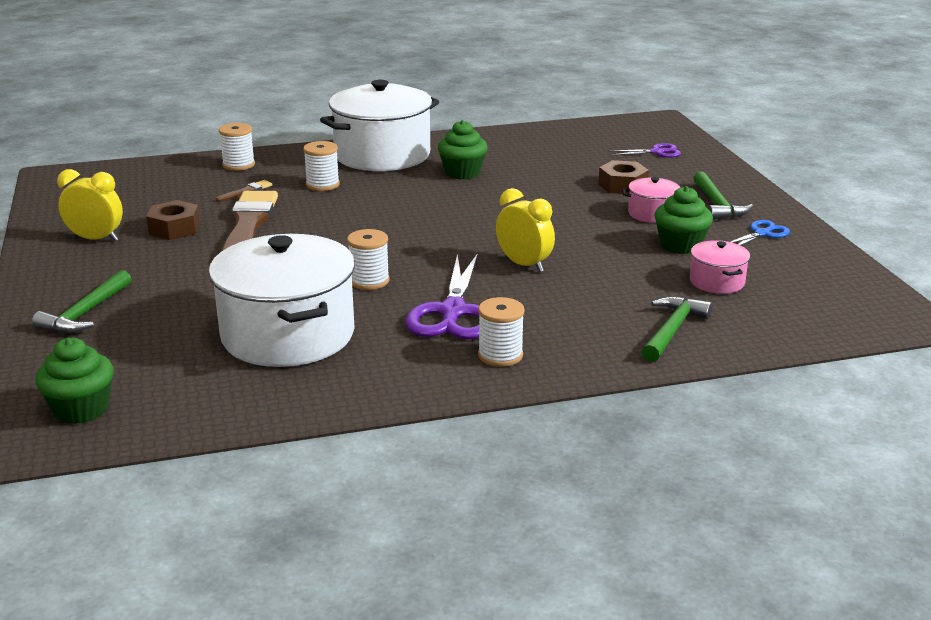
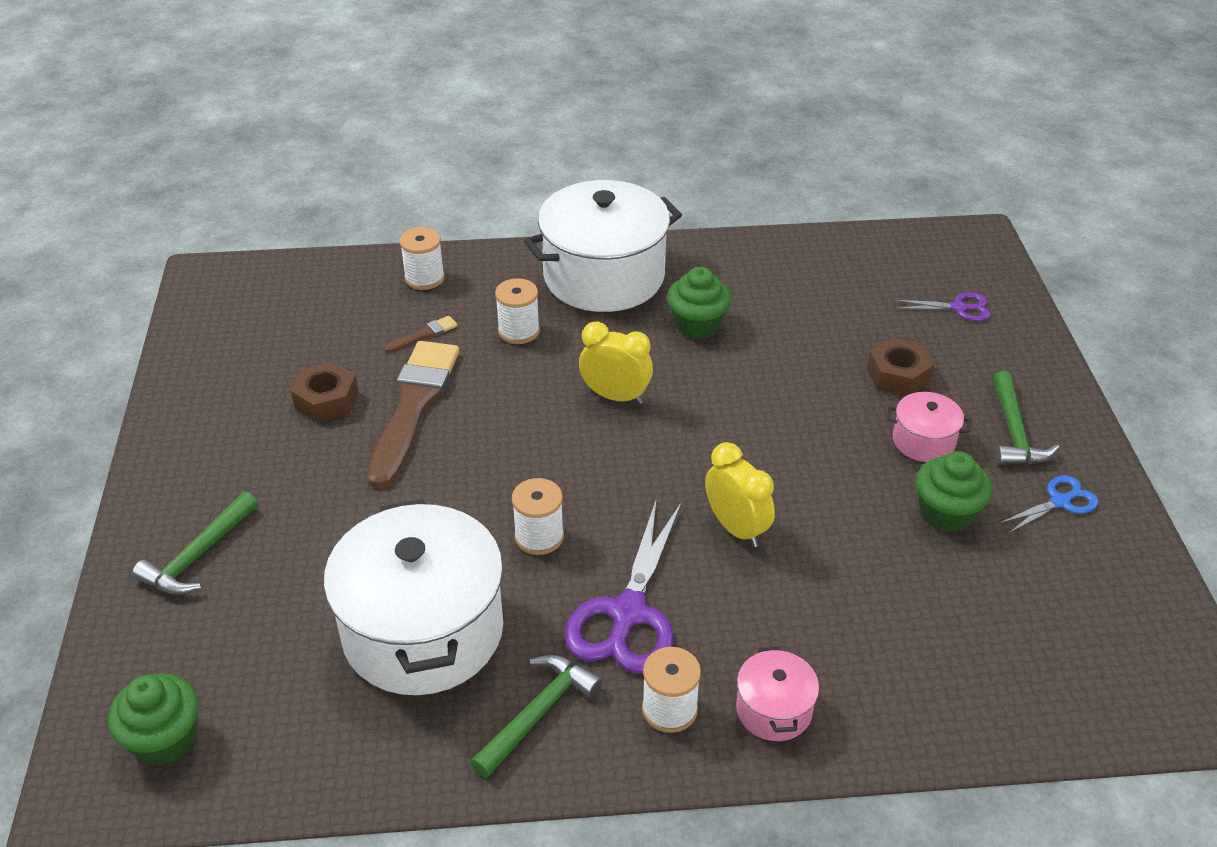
camera: 10 degrees right, 15 degrees up
yellow clock [57,169,123,242] -> yellow clock moved to [579,321,653,404]
green hammer [642,296,713,362] -> green hammer moved to [470,655,603,778]
pink pot [690,240,750,294] -> pink pot moved to [736,647,819,741]

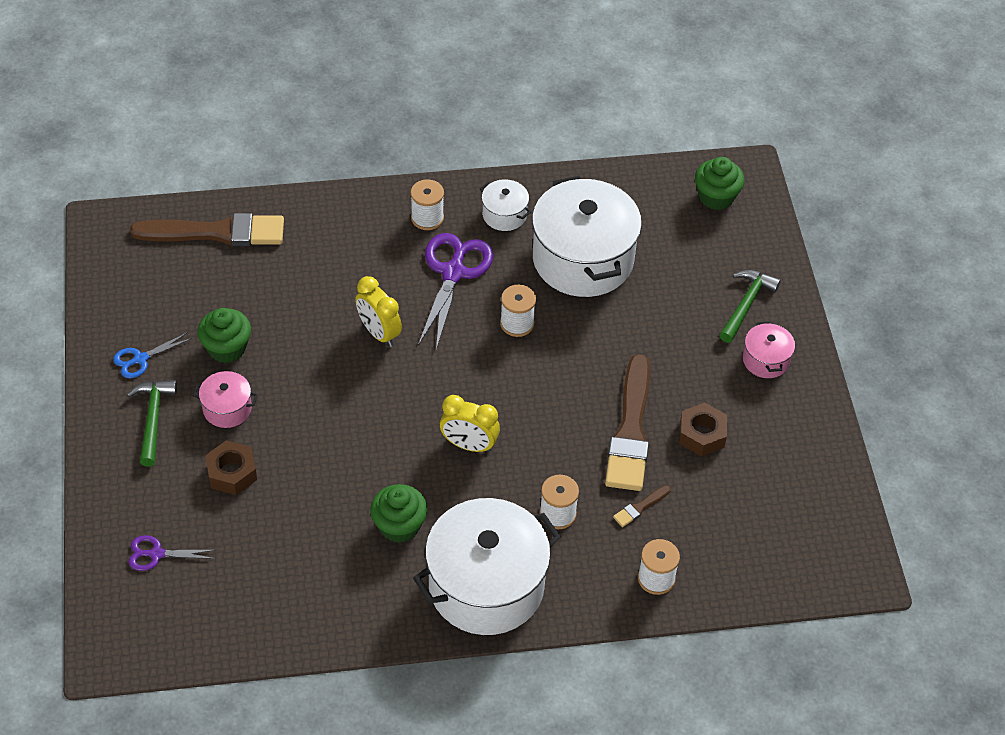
camera: 175 degrees right, 10 degrees up
green hammer [470,655,603,778] -> white pot [480,179,531,231]
pink pot [736,647,819,741] -> pink pot moved to [743,321,795,378]
none -> brown brush [130,213,284,246]

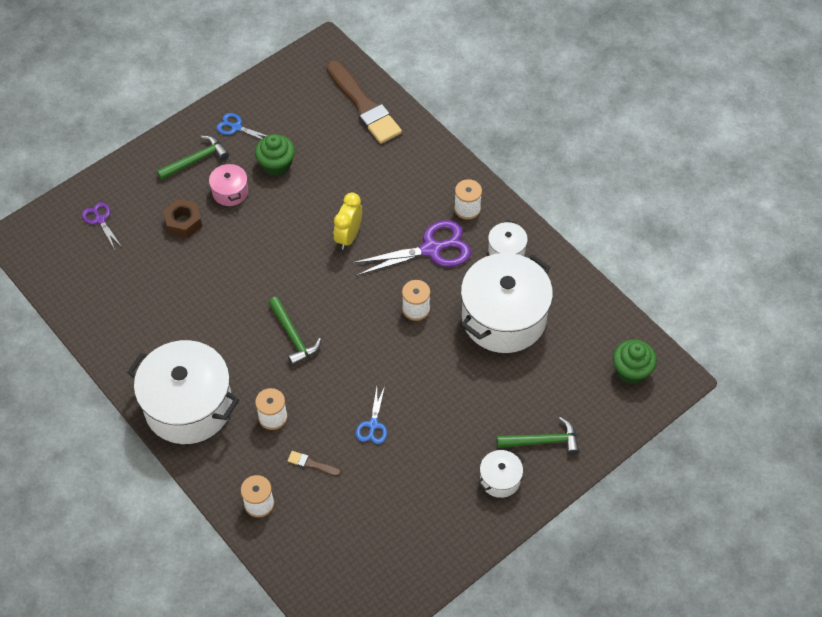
camera: 60 degrees right, 5 degrees up
green cupcake [370,484,428,543] -> none
yellow clock [440,395,500,452] -> green hammer [268,297,321,366]
brown brush [605,354,650,491] -> blue scissors [356,386,387,444]
brown nut [679,403,727,457] -> none
pink pot [743,321,795,378] -> white pot [478,450,525,498]

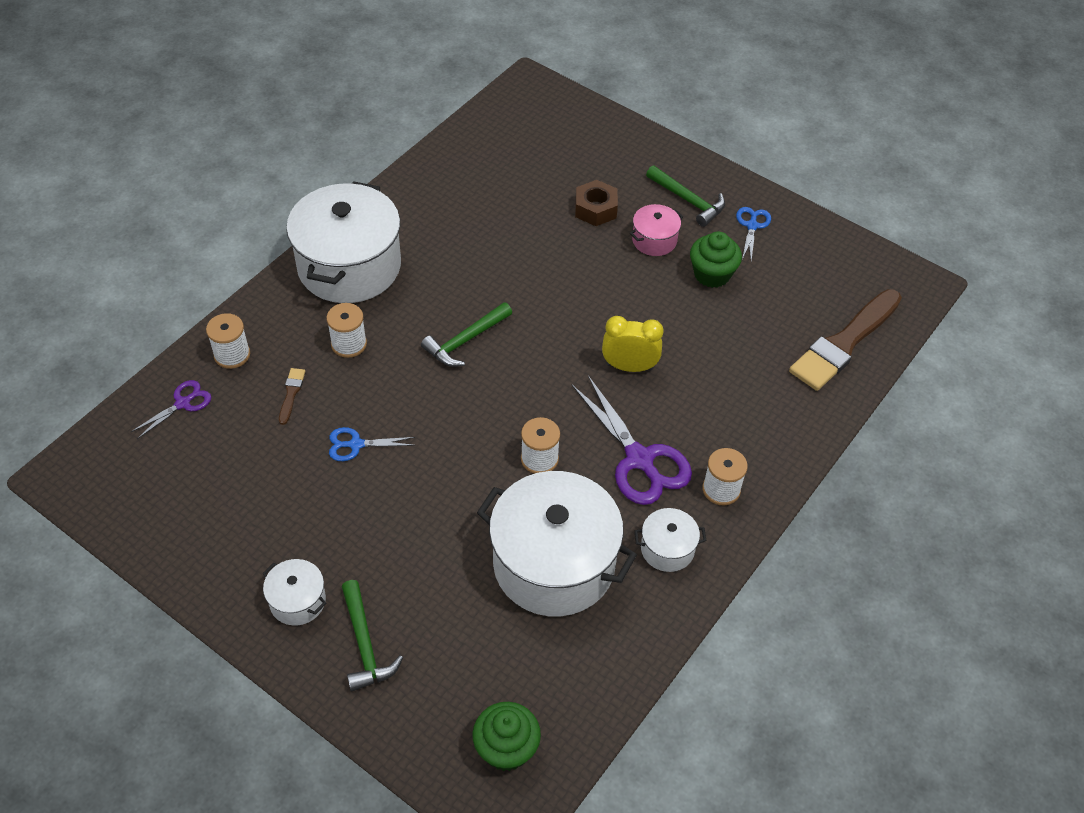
camera: 75 degrees right, 5 degrees down
purple scissors [82,202,121,250] -> purple scissors moved to [131,380,211,439]

